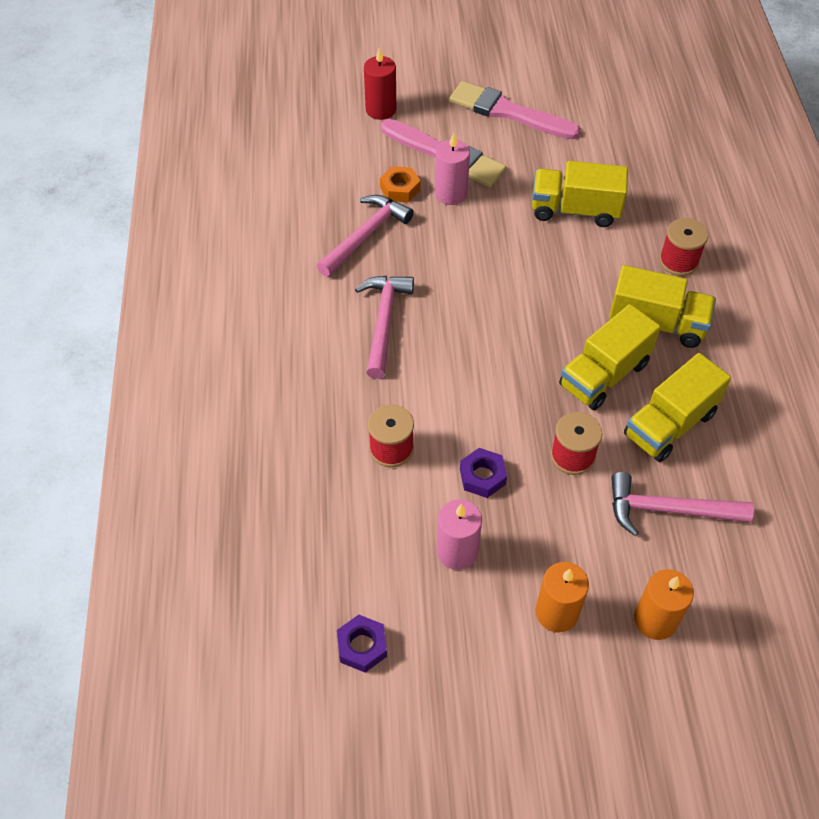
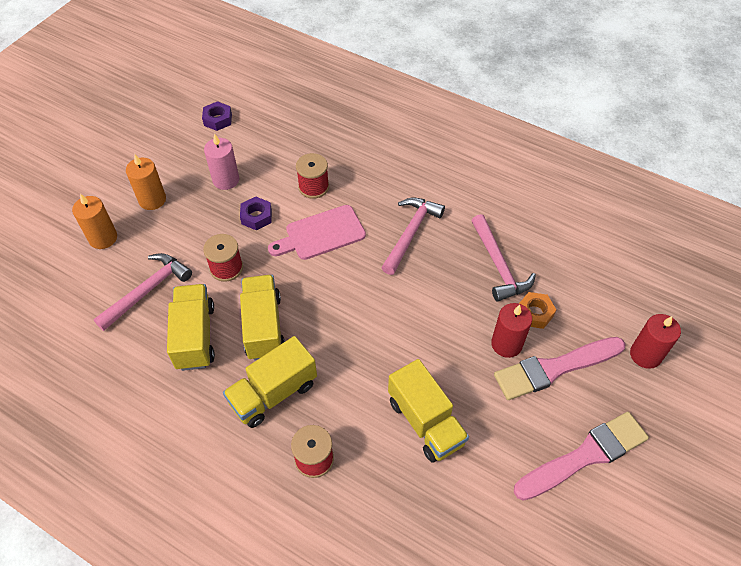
camera: 125 degrees right, 0 degrees up
pink hammer [355,276,414,379] -> pink hammer turned 105 degrees counterclockwise [381,197,445,275]
pink candle [435,133,470,205] -> red candle [491,303,532,358]
yellow truck [532,161,628,227] -> yellow truck turned 105 degrees clockwise [388,359,469,463]
none -> pink cutting board [268,205,366,260]

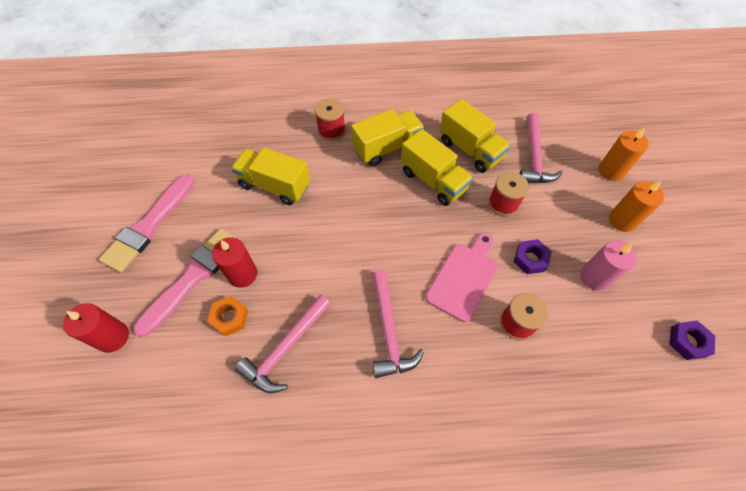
camera: 145 degrees right, 5 degrees up
yellow truck [223,336,317,428] -> yellow truck turned 45 degrees clockwise [351,109,424,166]
pink hammer [471,214,536,302] -> pink hammer turned 90 degrees counterclockwise [235,294,331,393]

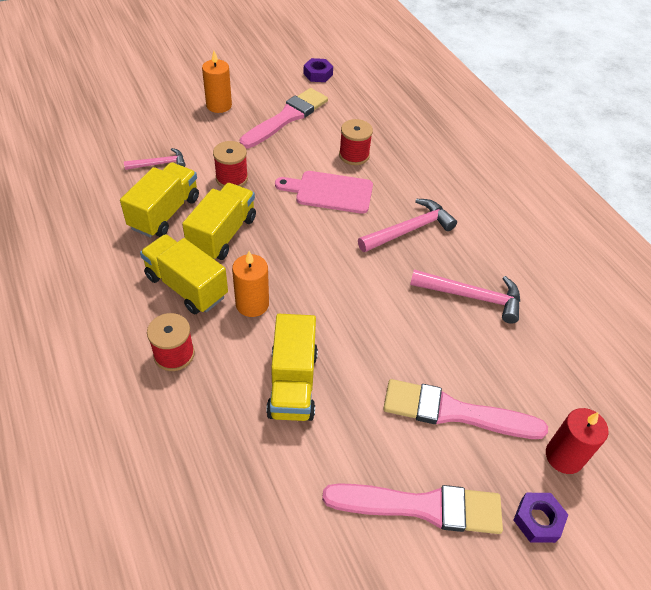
camera: 115 degrees left, 10 degrees down
orange nut [207,296,248,336] -> none
red candle [212,237,257,288] -> none
purple nut [514,239,552,274] -> purple nut moved to [513,493,568,543]
pink hammer [519,113,563,183] -> pink hammer [124,148,186,170], size x0.62
pink candle [581,241,637,291] -> pink brush [239,88,328,149]
orange candle [598,127,649,181] -> orange candle moved to [232,251,269,317]

